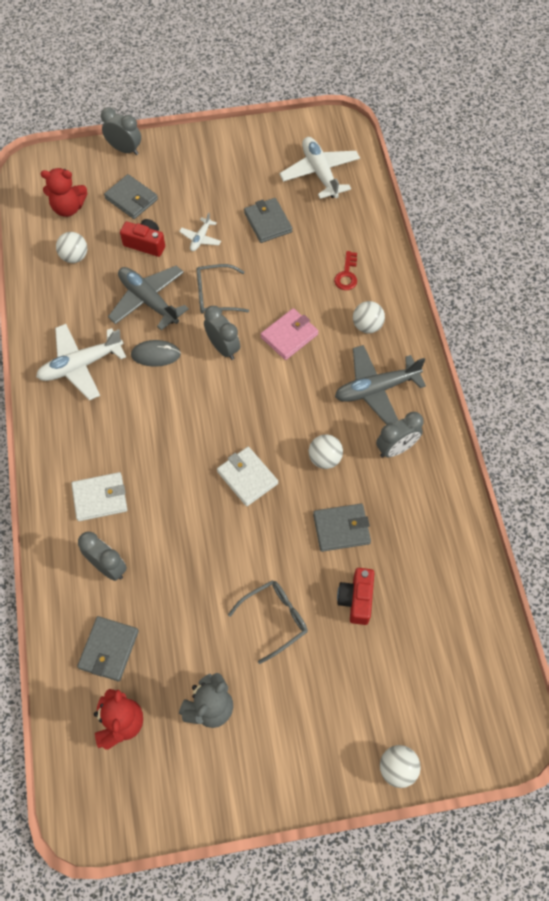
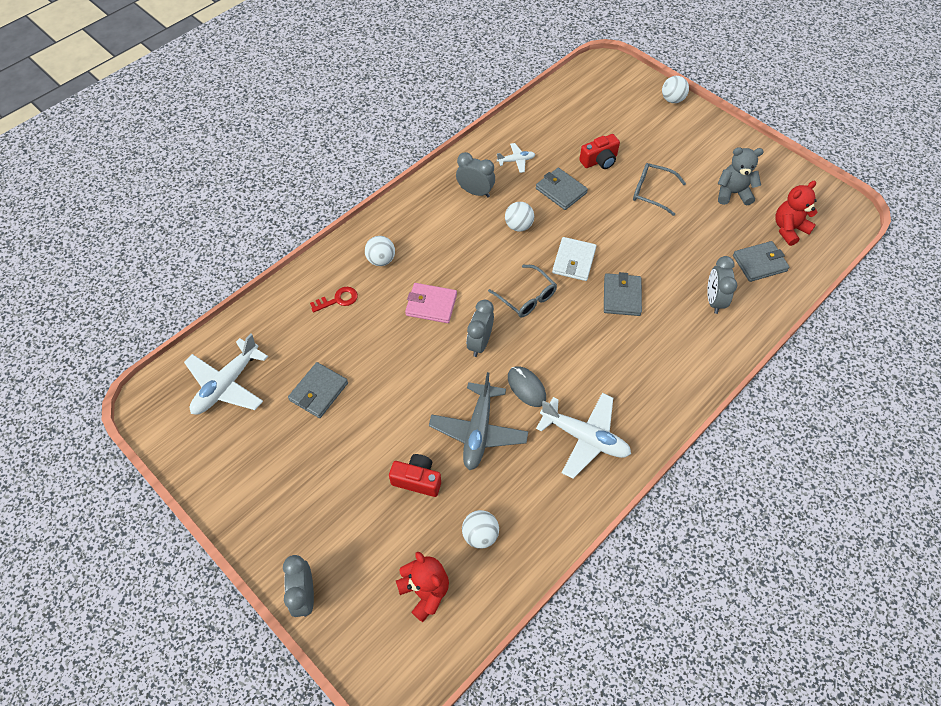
camera: 125 degrees left, 5 degrees down
white wallet [71,472,127,521] -> none
grey wallet [104,174,158,219] -> grey wallet moved to [604,272,642,316]
red camera [120,219,165,257] -> red camera turned 120 degrees clockwise [389,454,441,497]
white plane [179,213,221,251] -> white plane moved to [497,143,535,173]
grey glasses [197,264,249,314] -> grey glasses moved to [488,265,557,317]
grey plane [335,345,426,425] -> none

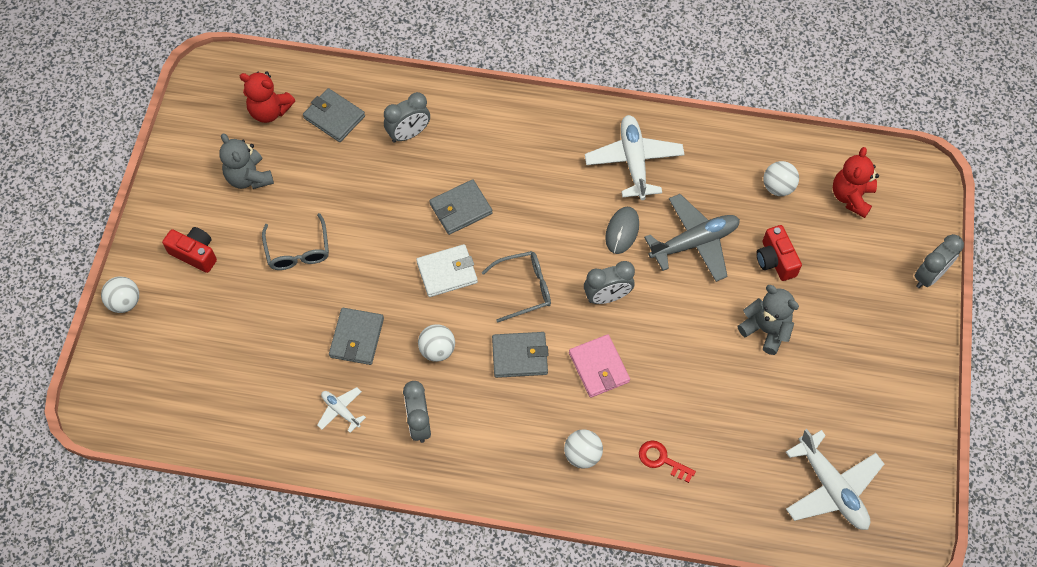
camera: 125 degrees left, 5 degrees up
white plane [184,333,268,415] -> white plane turned 60 degrees clockwise [786,429,884,530]
grey wallet [288,362,348,418] -> grey wallet moved to [492,332,549,378]
grey glasses [488,265,557,317] -> grey glasses turned 60 degrees clockwise [481,251,551,322]
red camera [579,134,620,169] -> red camera moved to [162,227,217,273]
none -> grey teddy bear [738,285,799,355]

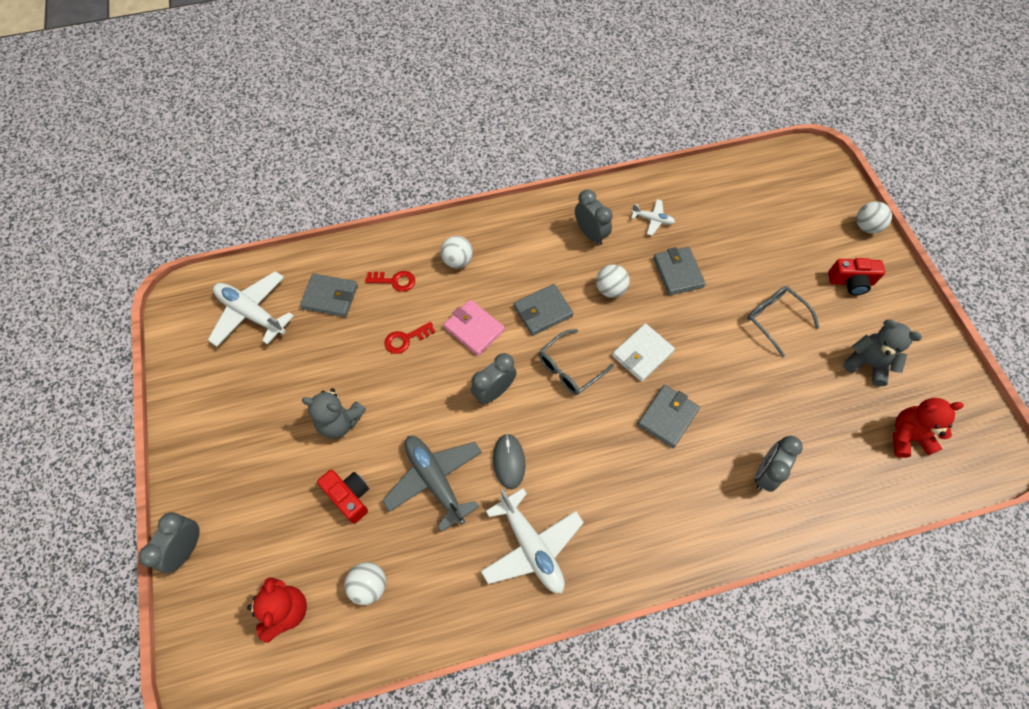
camera: 155 degrees right, 0 degrees up
grey wallet [303,88,365,142] -> grey wallet moved to [300,274,358,317]
grey plane [644,194,740,282] -> grey plane turned 105 degrees clockwise [382,436,482,532]
none -> red key [384,322,435,354]

